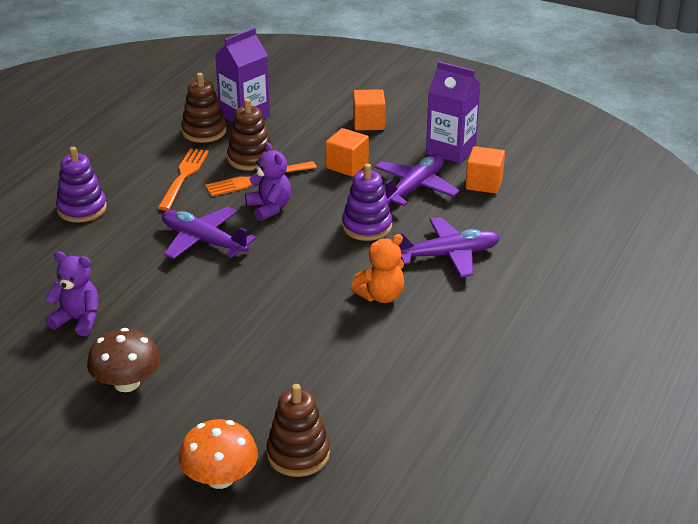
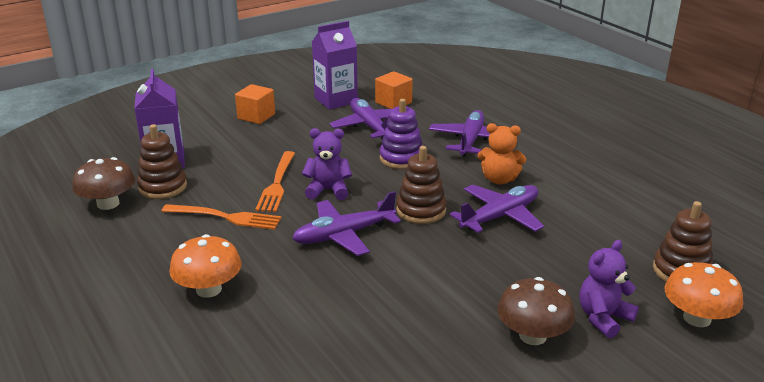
camera: 60 degrees left, 5 degrees down
purple teddy bear [45,251,98,336] -> purple teddy bear moved to [579,240,639,338]
purple stacking toy [56,147,107,223] -> orange mushroom [169,234,242,298]
orange fork [158,148,209,211] -> orange fork turned 150 degrees clockwise [161,204,282,230]
brown stacking toy [227,99,273,171] -> brown stacking toy moved to [396,146,447,224]
orange cube [326,128,369,177] -> none
orange teddy bear [351,234,404,303] -> orange teddy bear turned 105 degrees clockwise [478,123,526,184]
none -> brown mushroom [72,157,135,210]
none -> purple plane [450,184,544,233]

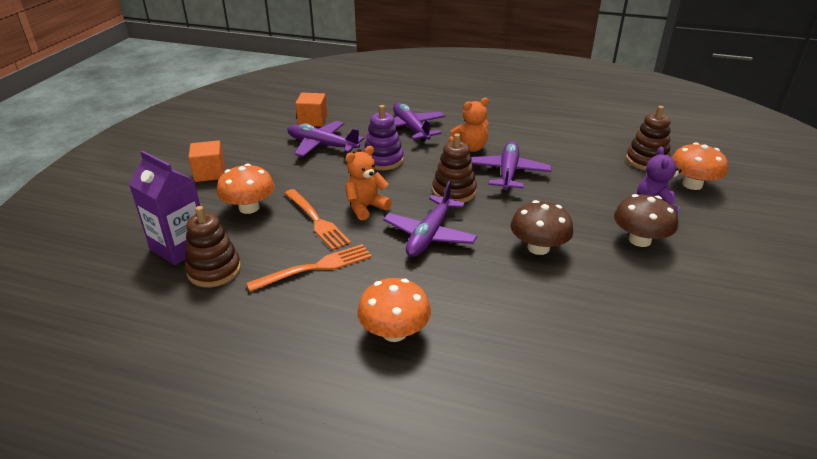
camera: 40 degrees left, 5 degrees up
brown mushroom [72,157,135,210] -> brown mushroom moved to [510,200,573,255]
purple teddy bear [302,128,352,200] -> orange teddy bear [345,146,392,220]
purple carton [312,21,358,110] -> none
none -> orange mushroom [217,164,274,214]

